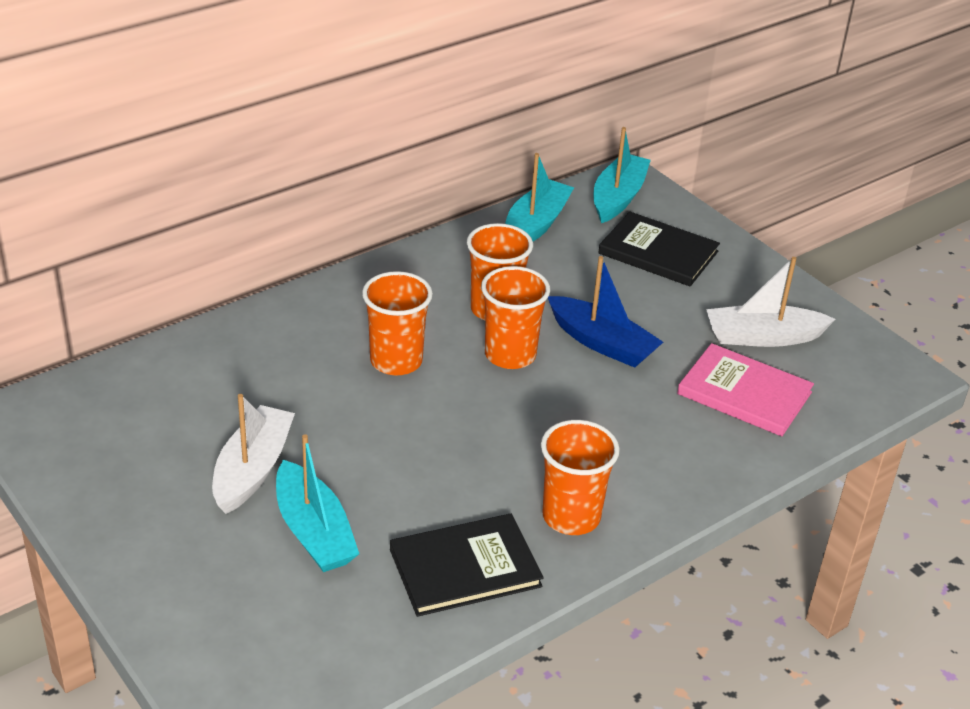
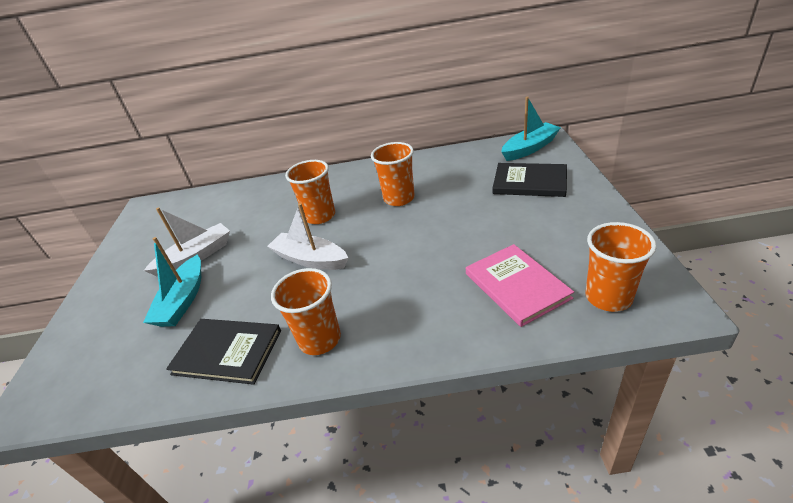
camera: 40 degrees right, 0 degrees up
orange cup [481,266,550,369] -> orange cup moved to [585,222,656,312]
turquoise boat [505,153,574,241] -> none
blue boat [548,256,663,368] -> none
black book [598,212,720,286] -> black book turned 45 degrees counterclockwise [493,163,567,197]
white boat [706,257,836,347] -> white boat moved to [267,203,348,270]

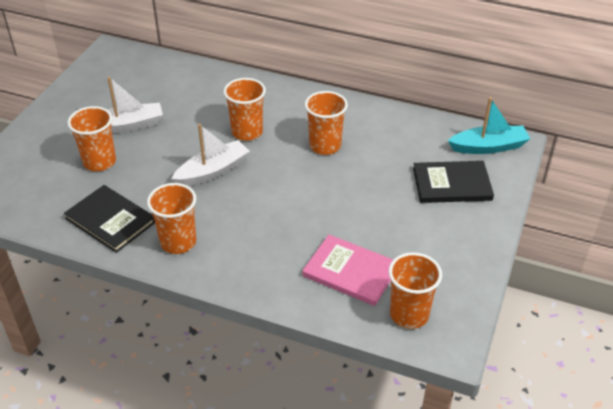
camera: 20 degrees right, 5 degrees up
turquoise boat [143,237,201,327] -> orange cup [67,106,116,171]
white boat [267,203,348,270] -> white boat turned 90 degrees clockwise [171,124,250,186]
pink book [466,244,574,327] -> pink book turned 60 degrees counterclockwise [303,235,393,306]
black book [493,163,567,197] -> black book turned 45 degrees counterclockwise [413,161,494,203]

